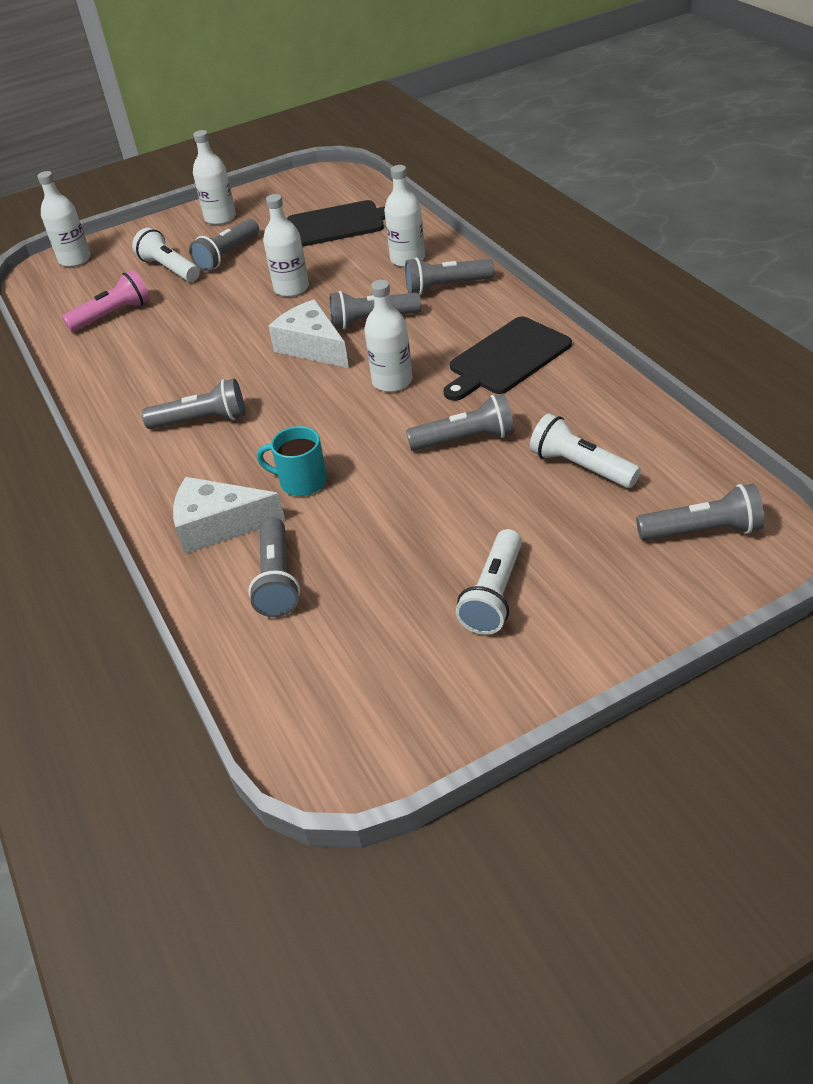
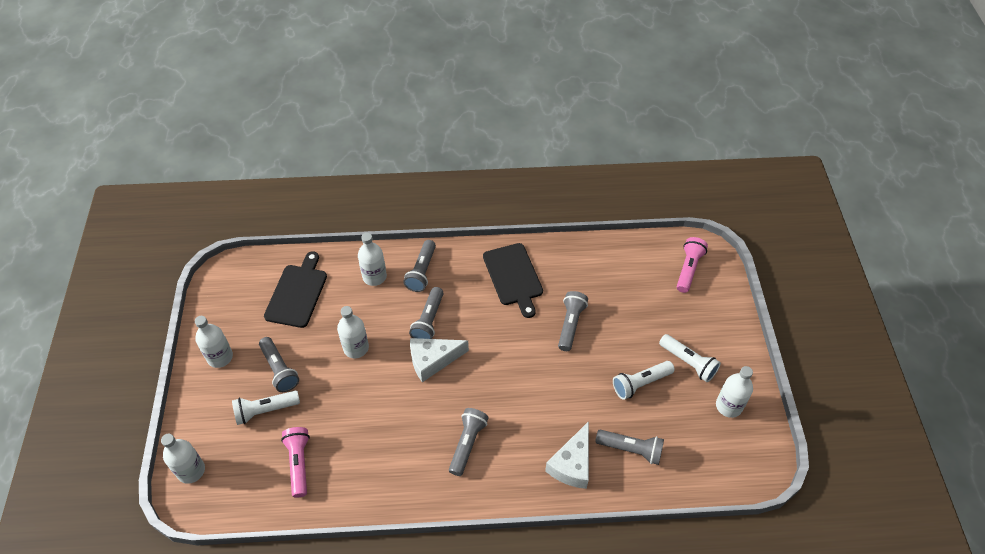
camera: 70 degrees left, 10 degrees up
turquoise mug [257,426,327,496] -> none
white bottle [364,280,412,392] -> white bottle moved to [716,366,753,418]
white flashlight [530,413,641,488] -> white flashlight moved to [613,361,675,400]
grey flashlight [636,484,765,541] -> pink flashlight [677,237,708,293]

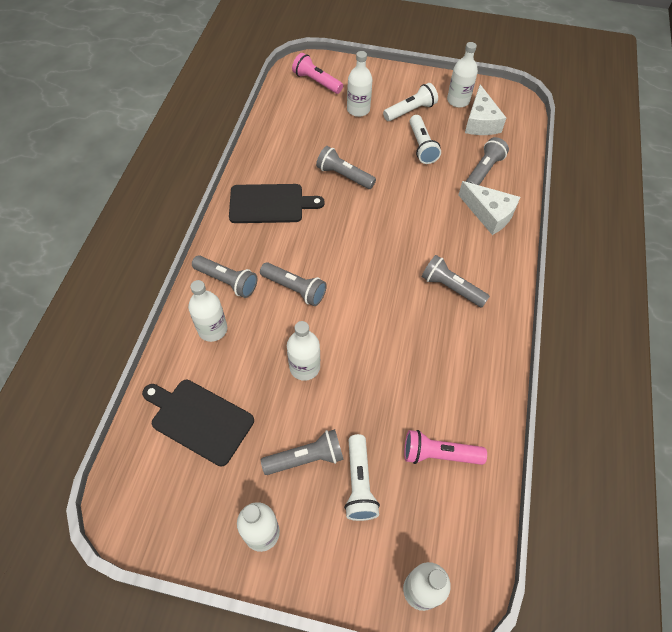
camera: 75 degrees left, 5 degrees up
white cheese [410,338,469,382] -> white cheese moved to [465,84,506,135]
none -> white bottle [347,51,372,117]

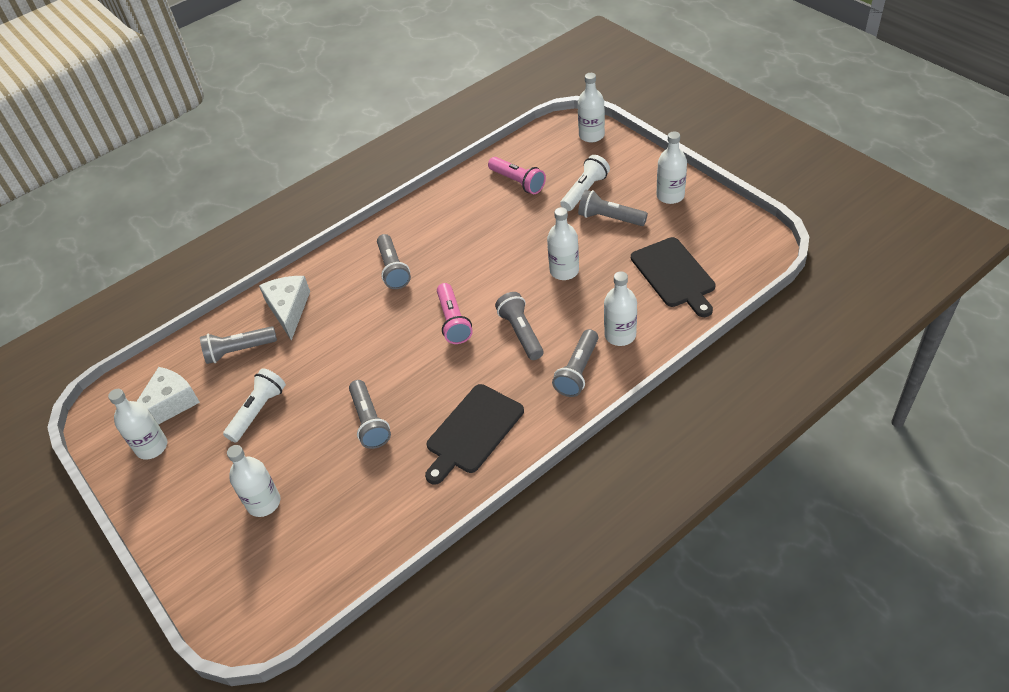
camera: 135 degrees left, 10 degrees down
grey flashlight [192,255,257,298] -> grey flashlight turned 135 degrees counterclockwise [552,329,598,397]
black cutting board [229,184,325,223] -> black cutting board turned 90 degrees counterclockwise [425,384,524,485]
pink flashlight [292,53,343,94] -> pink flashlight moved to [437,283,473,344]
white flashlight [383,83,438,121] -> none

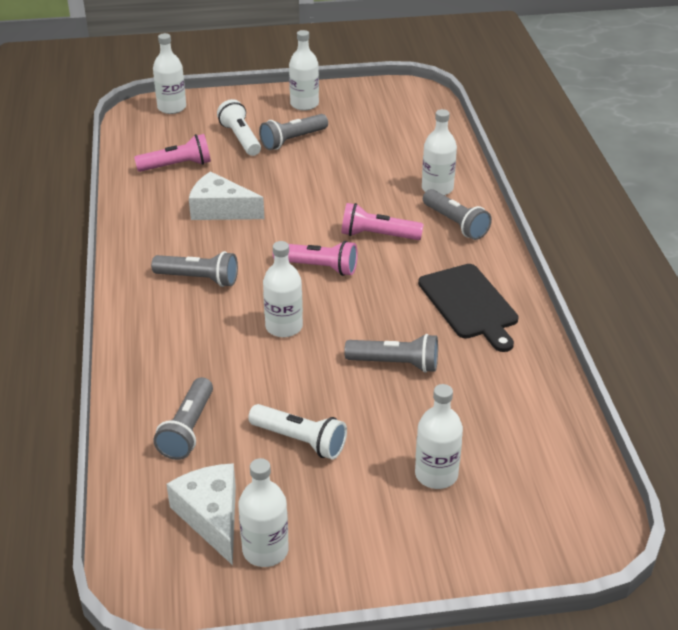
camera: 65 degrees left, 10 degrees down
white flashlight [223,368,286,443] -> white flashlight turned 150 degrees clockwise [248,404,347,459]
white cheese [259,276,310,341] -> white cheese moved to [189,171,265,220]
grey flashlight [495,292,544,360] -> pink flashlight [341,203,424,240]
white bottle [547,207,579,280] -> white bottle moved to [263,241,303,337]
black cutting board [631,237,716,317] -> none

